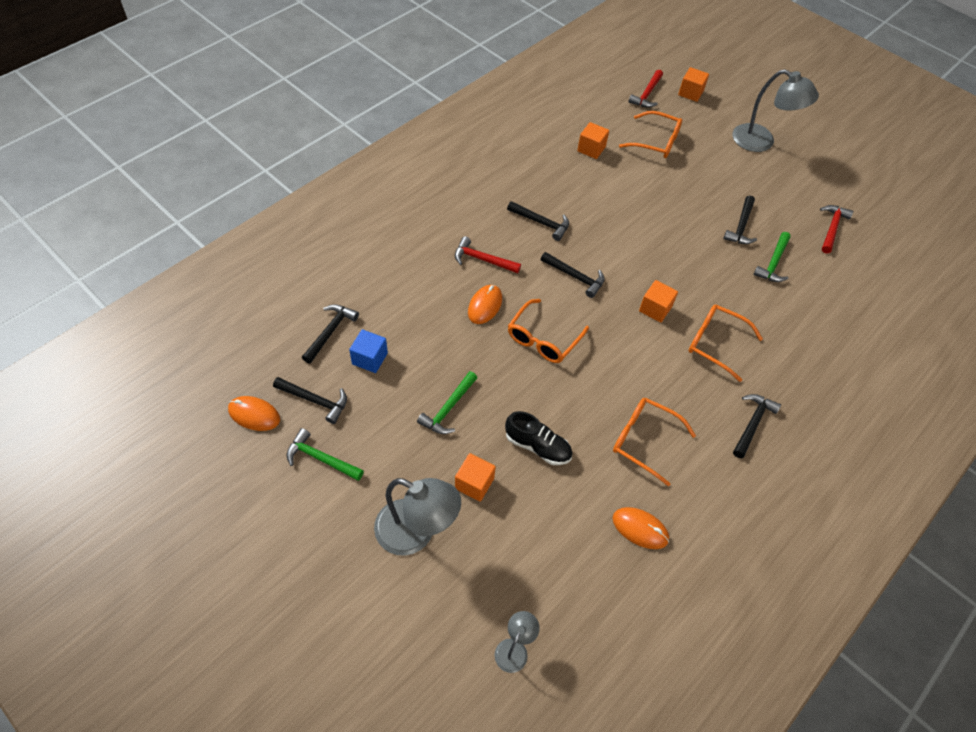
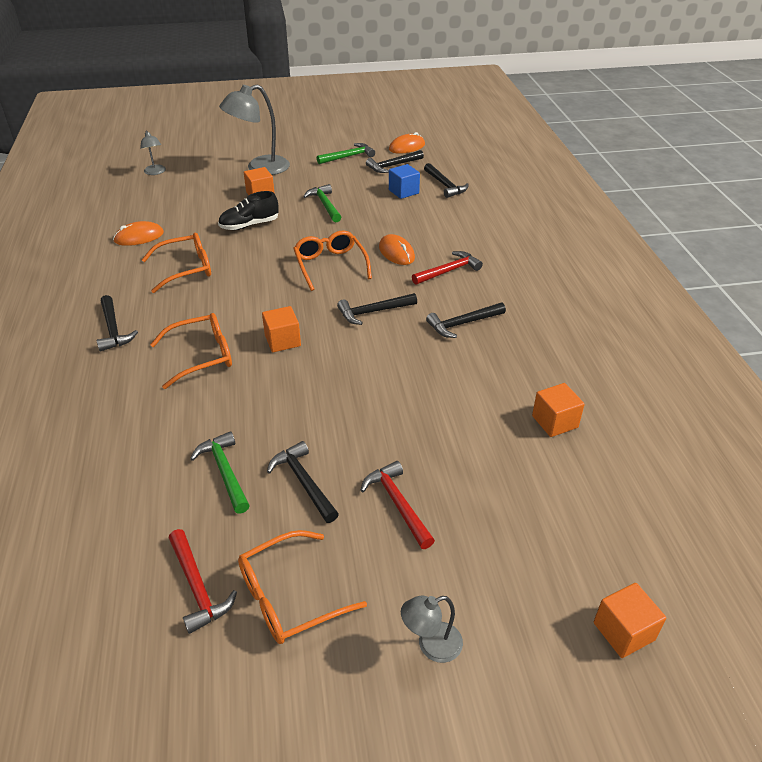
camera: 130 degrees right, 15 degrees down
orange glasses [619,111,682,158] -> orange glasses moved to [238,530,367,644]
red hammer [629,70,663,108] -> red hammer moved to [360,461,435,549]
grey lamp [733,69,819,152] -> grey lamp [401,596,463,663], size x0.51

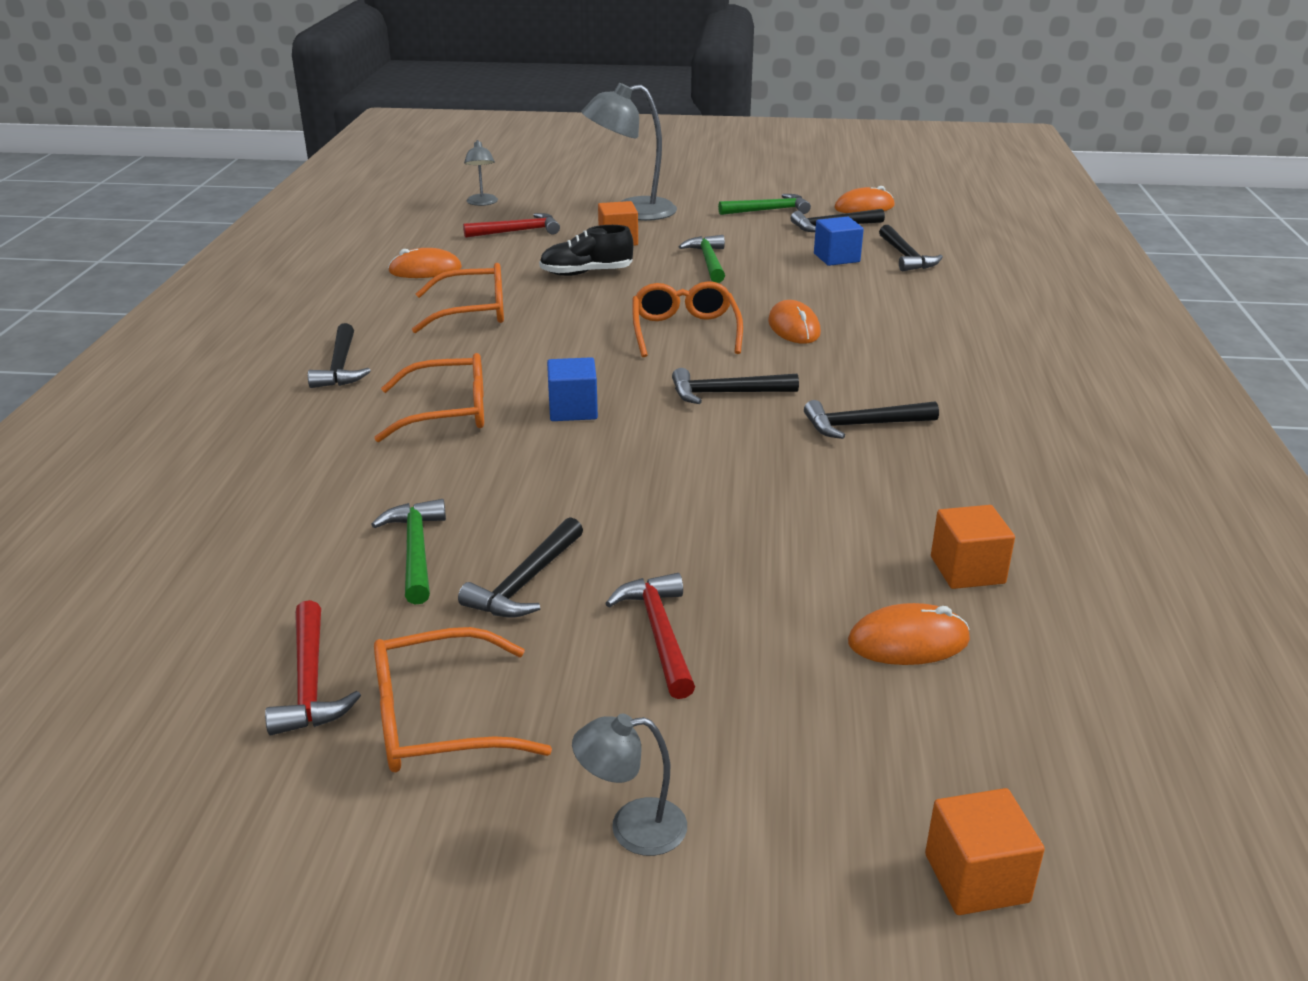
camera: 15 degrees right, 10 degrees down
orange cube [262,306,301,352] -> blue cube [547,357,598,421]
black hammer [267,441,339,523] -> black hammer turned 135 degrees counterclockwise [458,517,583,618]
red hammer [412,251,483,285] -> red hammer moved to [463,213,560,238]
none -> orange mouse [848,603,970,665]

